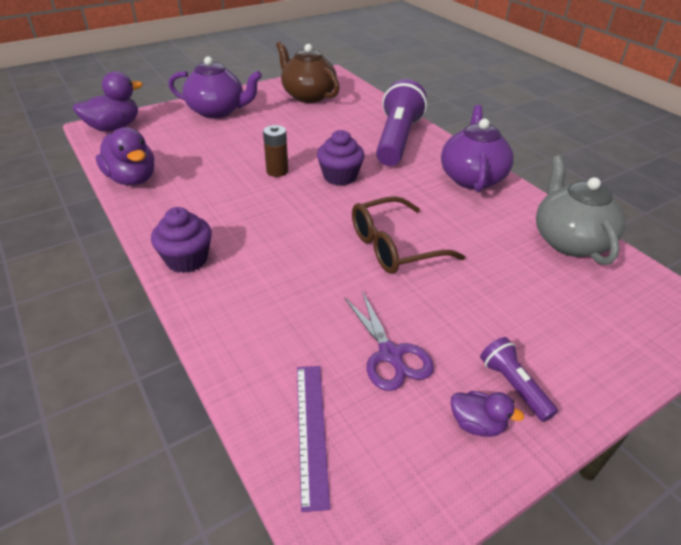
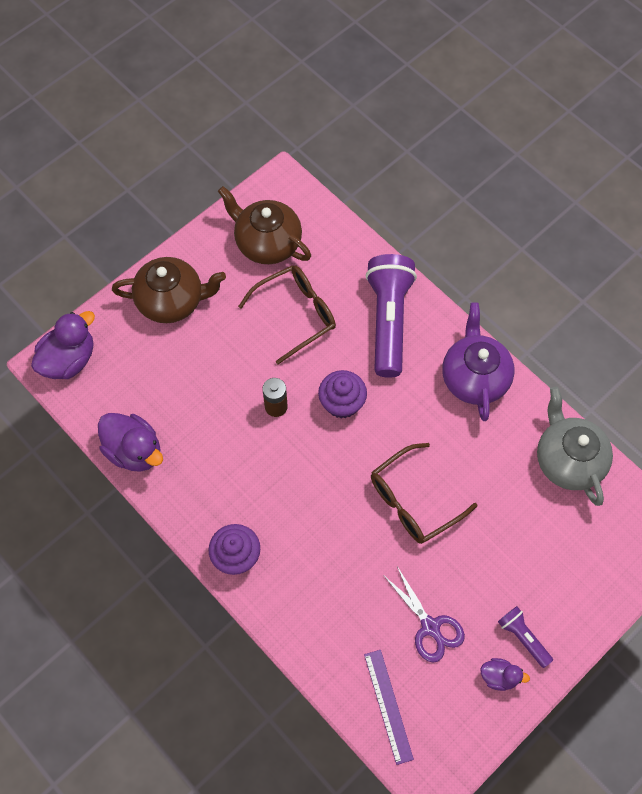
camera: 10 degrees left, 25 degrees up
purple teapot [168,56,262,119] -> brown teapot [112,257,226,323]
none -> brown glasses [238,265,336,364]

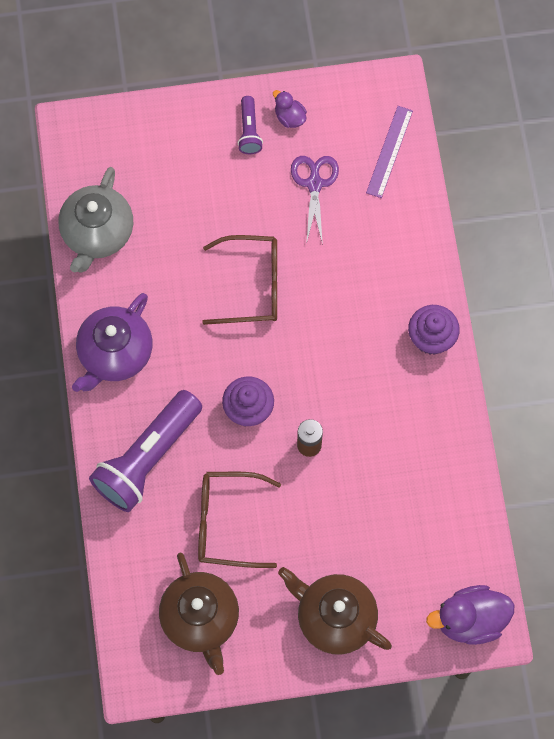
camera: 145 degrees left, 5 degrees up
purple duck [98,413,163,472] -> none

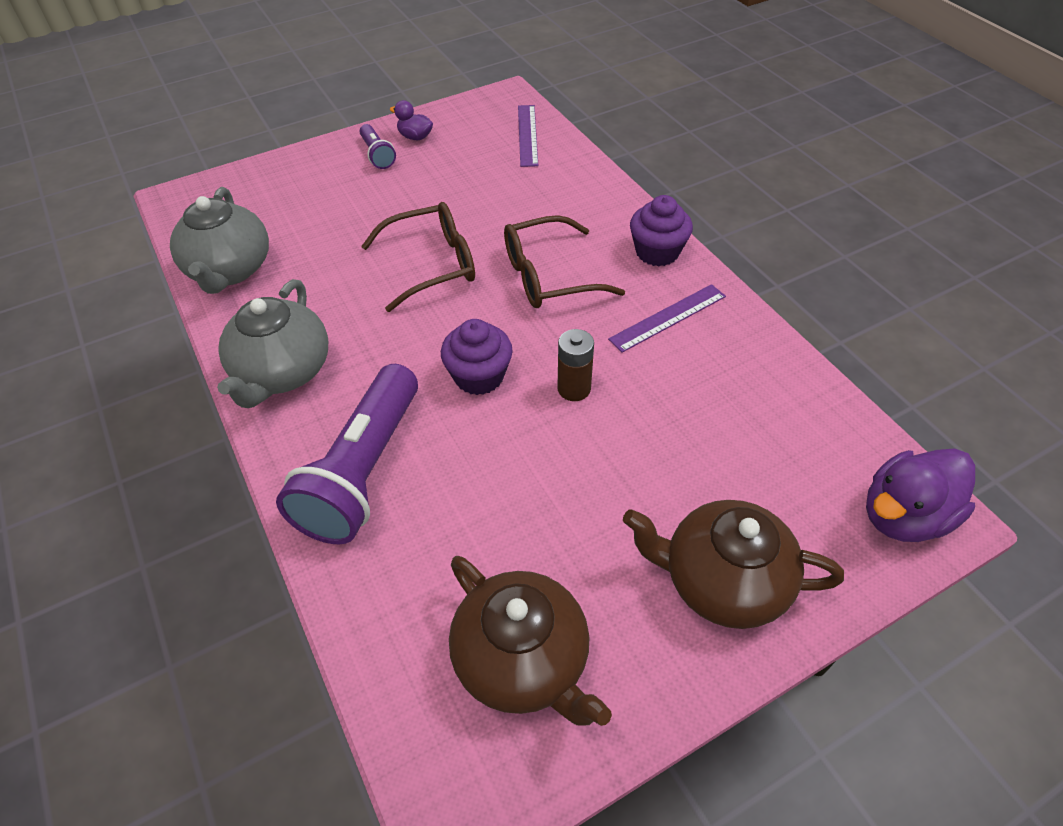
camera: 20 degrees left, 20 degrees down
purple teapot [72,293,152,392] -> grey teapot [217,279,328,408]
brown glasses [198,472,281,568] -> brown glasses moved to [504,215,625,308]
purple scissors [291,156,339,245] -> none
none -> purple ruler [608,284,726,353]

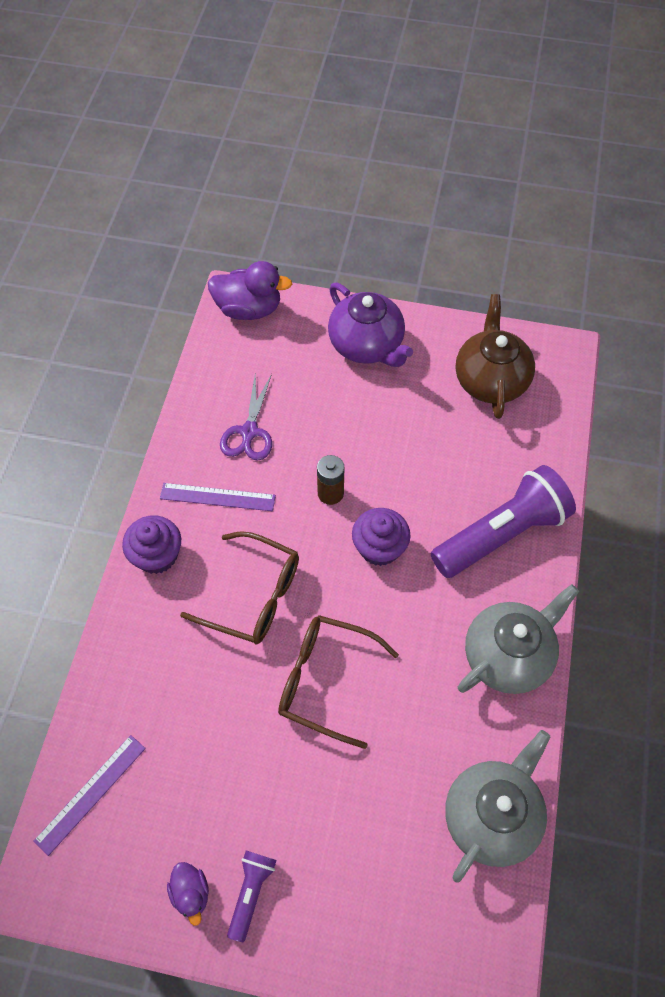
camera: 140 degrees left, 10 degrees up
brown teapot [623,500,844,629] -> purple teapot [328,282,413,367]
none -> purple scissors [220,374,272,461]

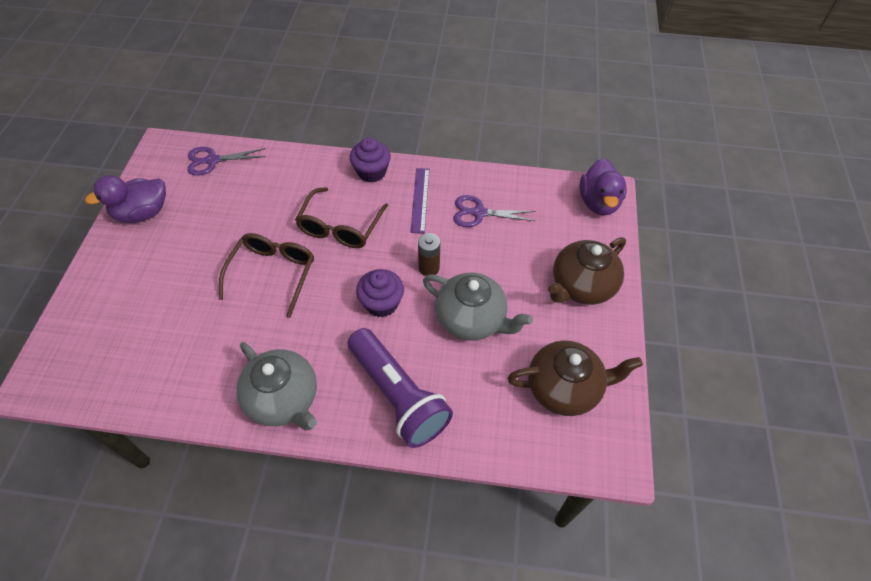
camera: 85 degrees right, 5 degrees down
purple ruler [33,735,146,856] -> purple scissors [187,147,266,176]
purple duck [167,862,209,926] -> purple duck [85,175,166,223], size x1.87
purple flashlight [227,851,276,942] -> none
purple teapot [328,282,413,367] -> brown teapot [548,237,626,305]
grey teapot [445,730,550,883] -> grey teapot moved to [423,273,533,341]

